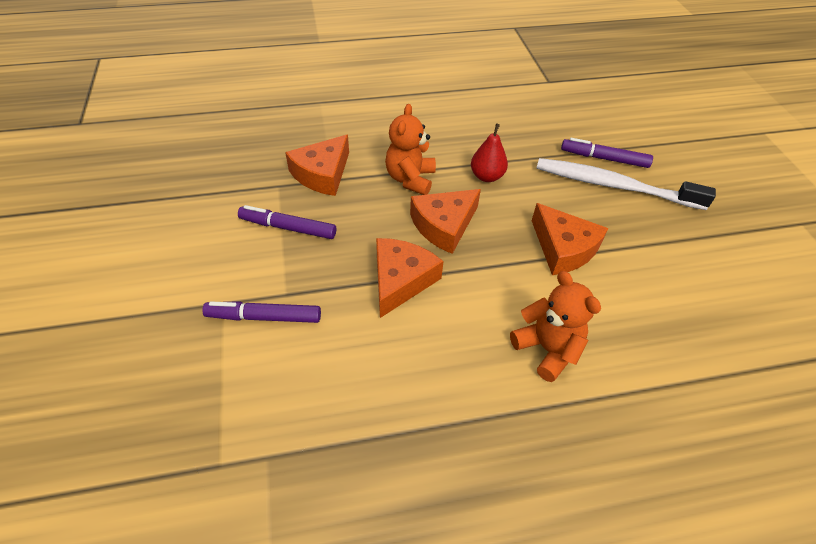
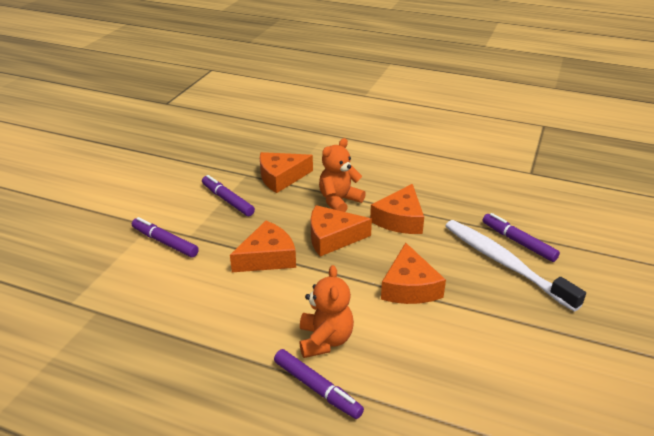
camera: 35 degrees right, 15 degrees down
red pear [471,123,508,182] -> orange cheese [370,184,424,234]
none -> purple marker [274,349,364,419]

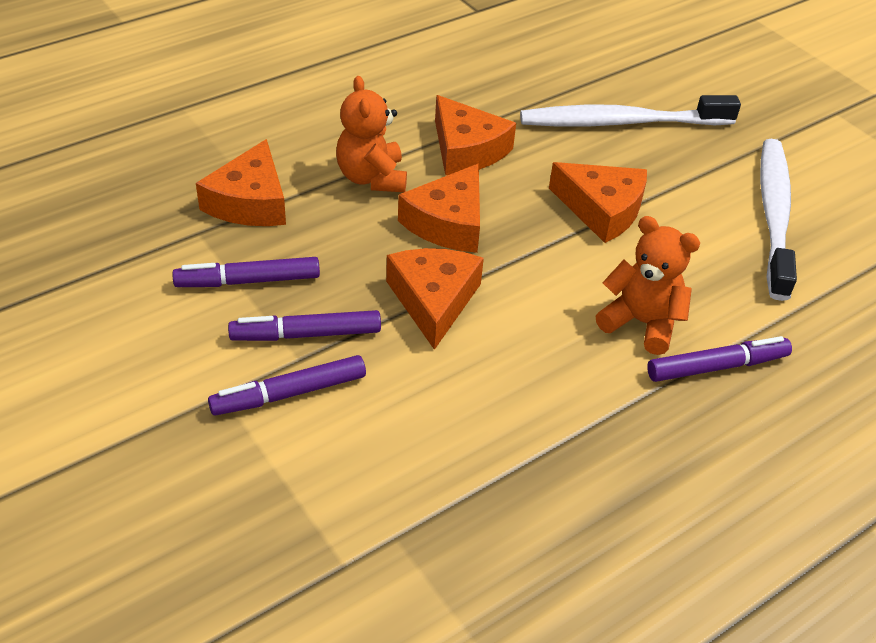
camera: 60 degrees left, 10 degrees up
purple marker [483,213,560,262] -> purple marker moved to [228,310,381,341]
none -> white toothbrush [760,139,797,301]

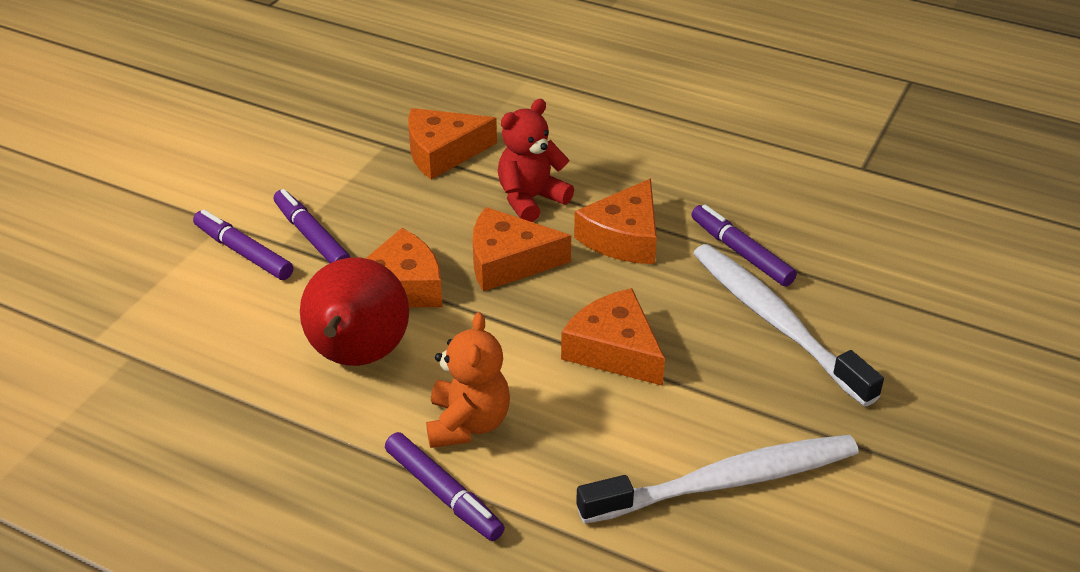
camera: 65 degrees right, 5 degrees down
purple marker [172,257,320,287] -> purple marker moved to [691,205,797,287]
orange teddy bear [336,76,407,192] -> red teddy bear [498,99,574,222]
orange cheese [549,162,647,243] -> orange cheese turned 135 degrees clockwise [561,288,665,386]
none -> red pear [300,257,409,366]

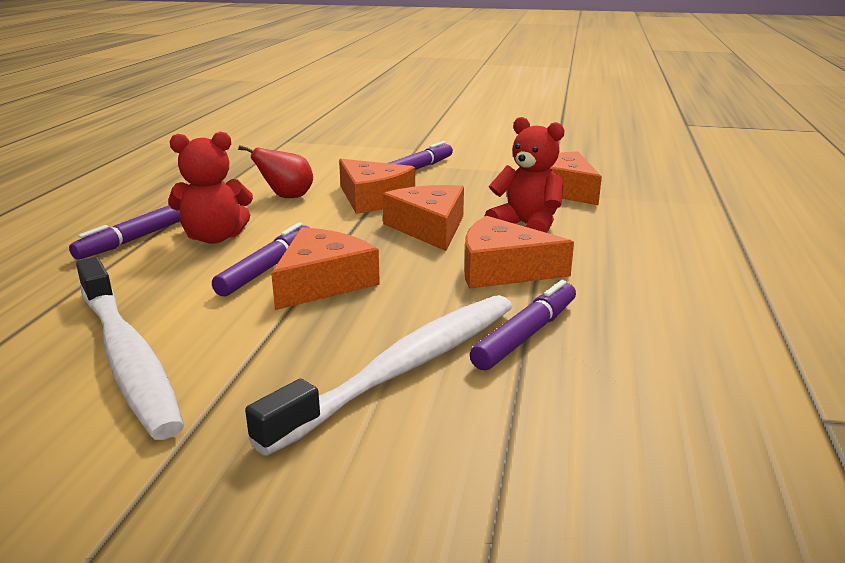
camera: 75 degrees right, 15 degrees down
purple marker [193,210,293,280] -> purple marker moved to [212,222,309,296]
red pear [300,257,409,366] -> red pear [238,145,313,198], size x0.54
orange teddy bear [426,312,510,448] -> red teddy bear [168,132,253,244]

